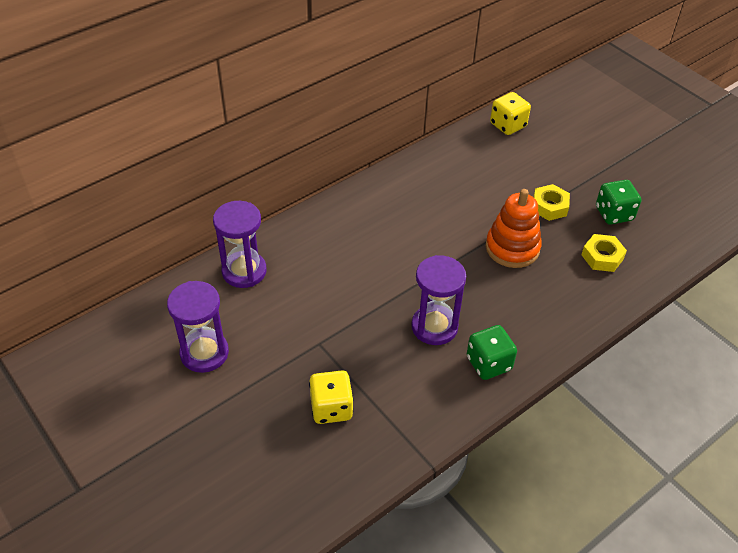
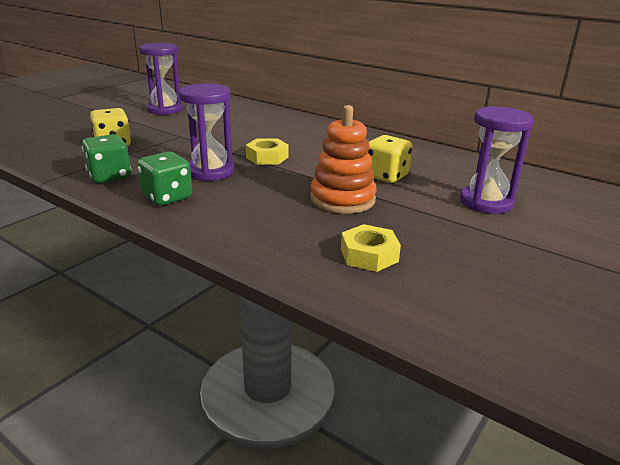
camera: 75 degrees right, 20 degrees down
purple hourglass [213,201,267,288] -> purple hourglass moved to [460,106,534,214]
yellow dice [490,92,531,135] -> yellow dice moved to [368,135,412,183]
yellow nut [533,184,570,221] -> yellow nut moved to [246,138,289,165]
green dice [596,180,641,225] -> green dice moved to [82,134,131,183]

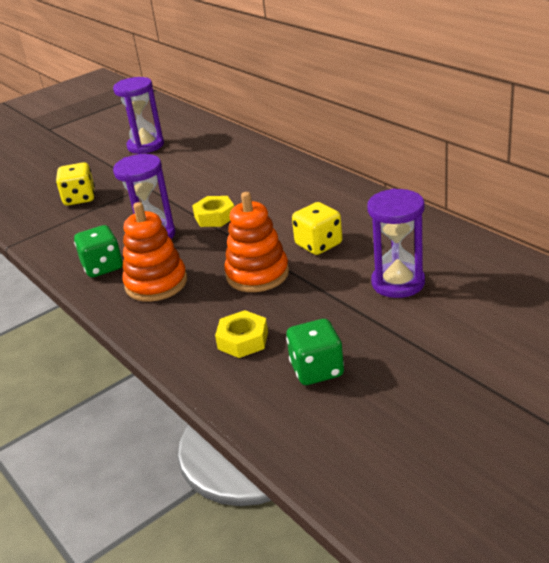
camera: 20 degrees right, 5 degrees up
green dice [82,134,131,183] -> green dice moved to [286,319,344,385]
none -> orange stacking toy [122,202,187,302]

